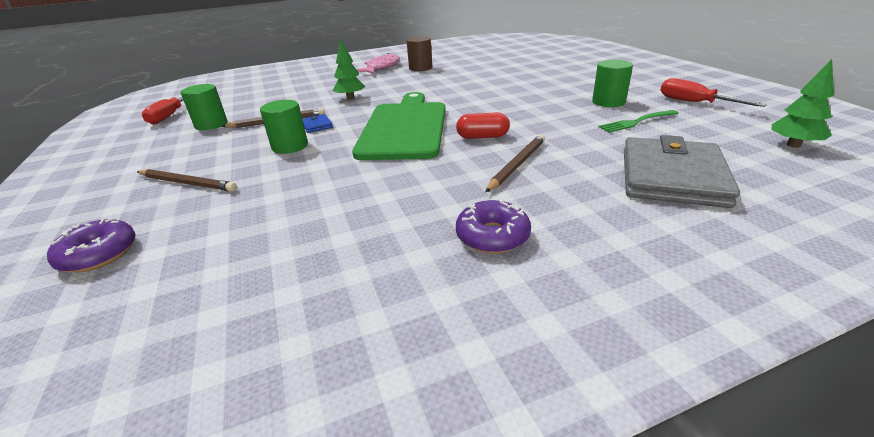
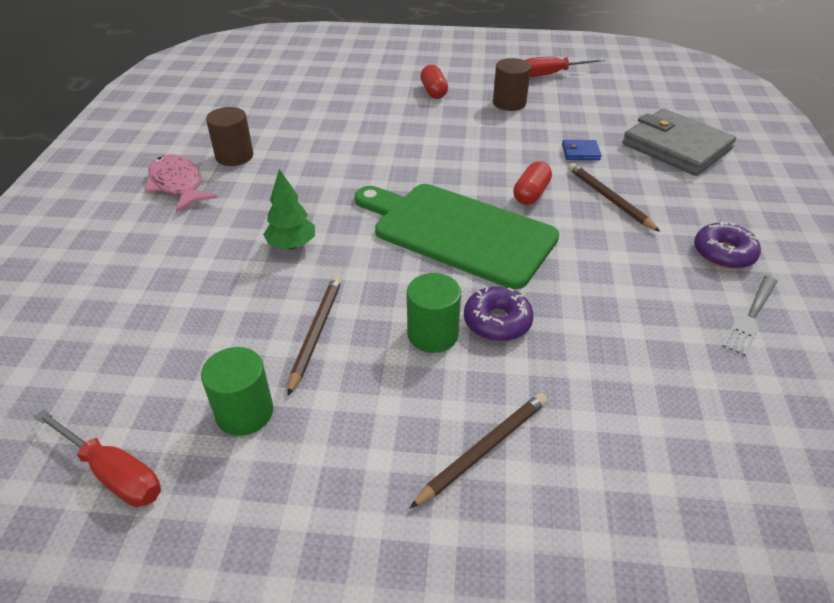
camera: 65 degrees left, 10 degrees up
purple donut [47,217,135,273] -> purple donut moved to [464,286,534,342]
blue wallet [302,114,333,133] -> blue wallet moved to [562,140,602,160]
green cylinder [592,60,633,107] -> brown cylinder [493,58,531,111]
green fork [598,110,679,133] -> none
green tree [771,59,834,148] -> none
none -> red capsule [420,65,448,99]
none -> grey fork [723,276,777,356]

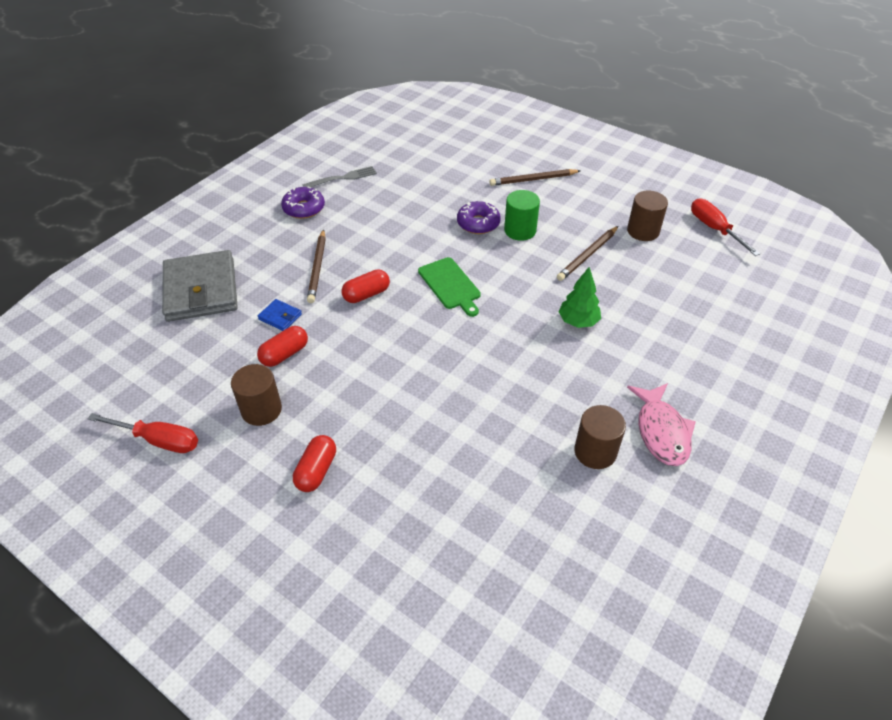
camera: 150 degrees left, 5 degrees up
green cylinder [201,347,273,436] -> brown cylinder [627,191,668,241]
green cutting board [355,184,559,289] -> green cutting board [418,257,481,317], size x0.50
none -> red capsule [257,326,308,367]

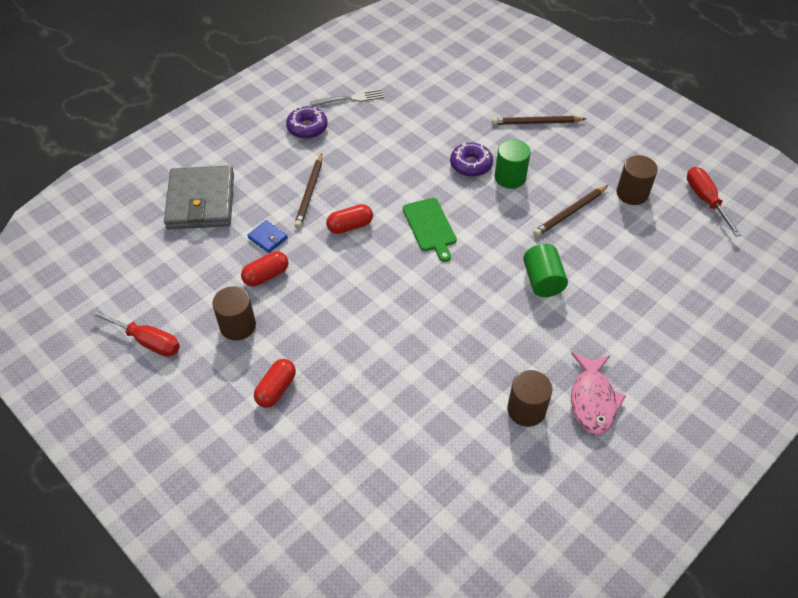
camera: 10 degrees right, 5 degrees up
green tree [558,267,601,328] -> green cylinder [523,244,568,297]

